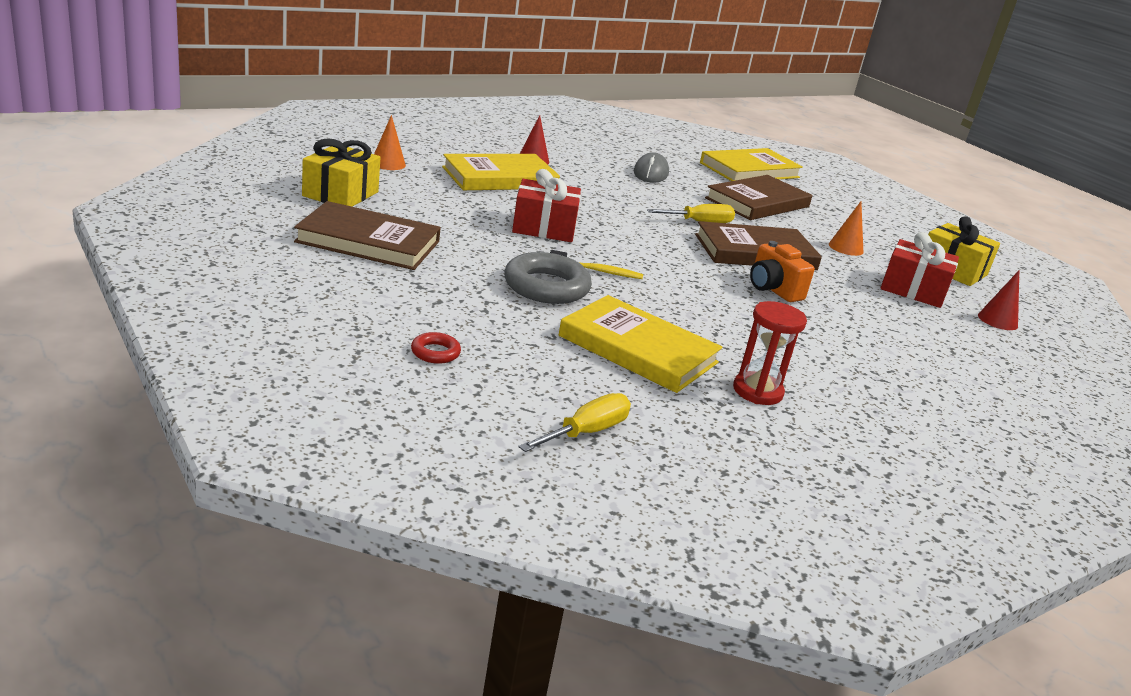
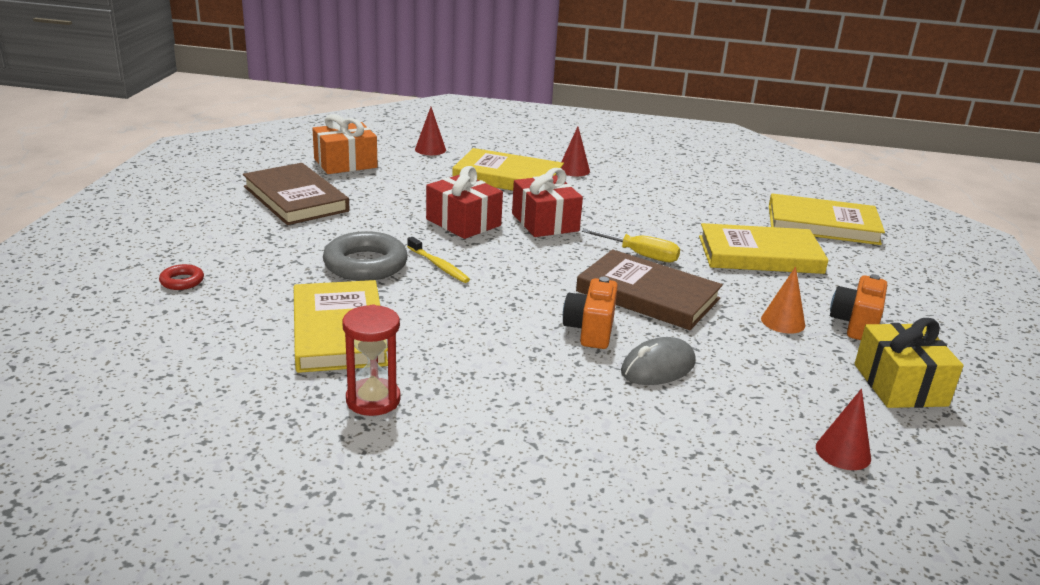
camera: 45 degrees right, 0 degrees up
yellow gift [302,138,381,207] -> orange gift [312,114,378,174]
orange cone [374,115,406,170] -> red cone [415,107,446,155]
yellow screwdriver [518,393,631,452] -> none
grey mouse [634,152,669,183] -> grey mouse moved to [621,337,696,385]
brown book [705,175,812,220] -> yellow book [699,223,828,274]
red gift [881,232,959,308] -> red gift moved to [512,168,583,237]
none -> orange camera [830,274,887,340]

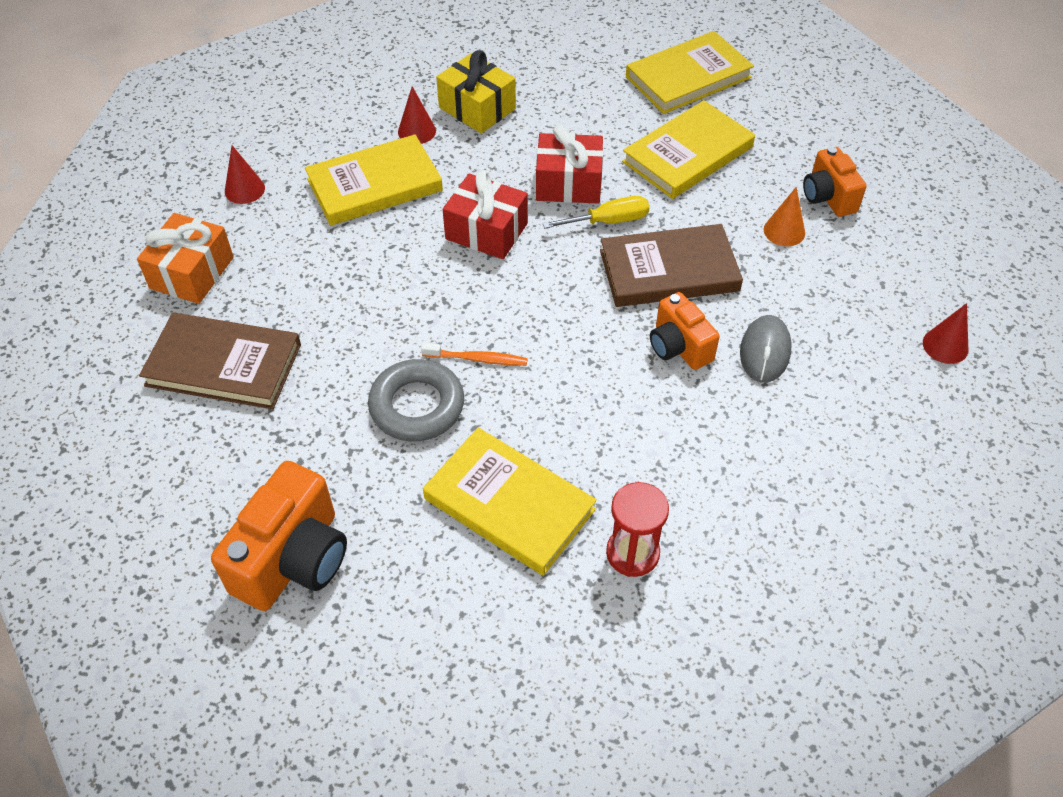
camera: 40 degrees left, 25 degrees up
red ring [159,264,204,290] -> orange camera [211,461,347,611]
yellow toothbrush [407,237,470,283] -> orange toothbrush [421,343,528,366]
red gift [426,166,503,239] -> red gift moved to [536,125,603,203]
yellow gift [855,318,963,408] -> yellow gift moved to [436,50,516,133]

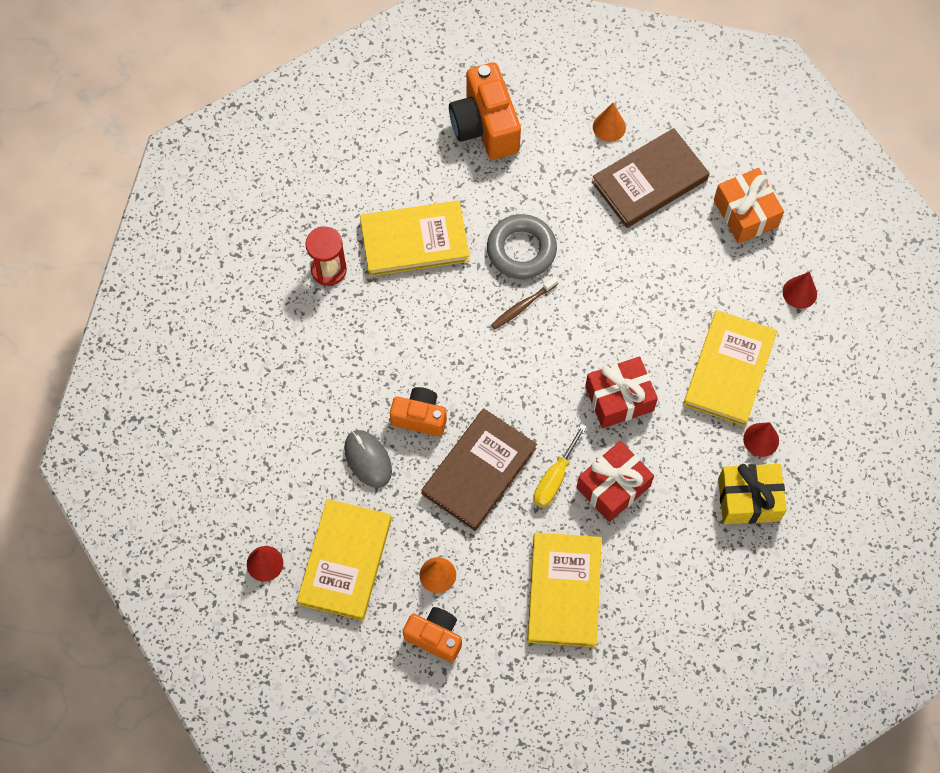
camera: 135 degrees right, 15 degrees up
orange toothbrush [421,343,528,366] -> brown toothbrush [491,277,558,329]
yellow book [626,31,754,114] -> yellow book moved to [297,499,392,621]
none -> orange cone [593,103,626,142]

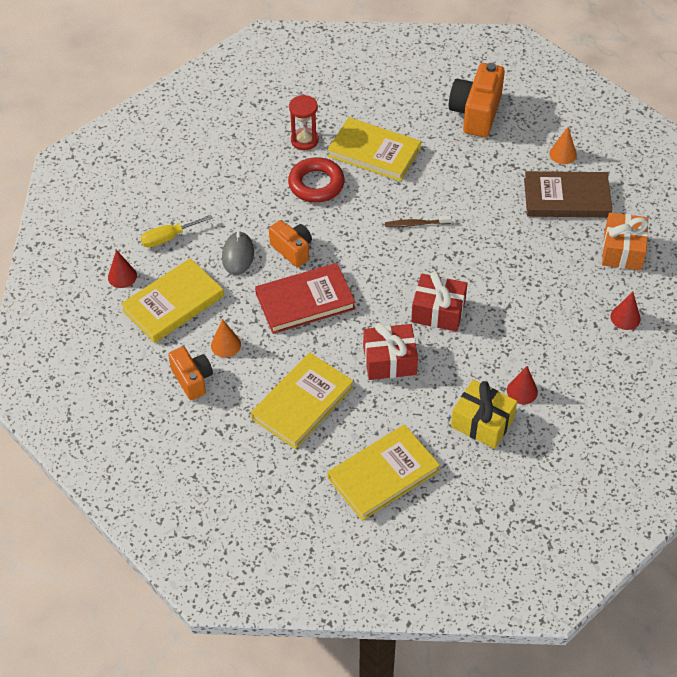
camera: 35 degrees right, 15 degrees down
brown book [422,409,537,531] -> red book [255,263,356,334]
grey ring [487,214,557,279] -> none
yellow screwdriver [533,424,587,507] -> yellow screwdriver moved to [141,215,213,248]
yellow book [683,310,777,426] -> yellow book moved to [328,424,440,521]
none -> red ring [288,157,345,203]

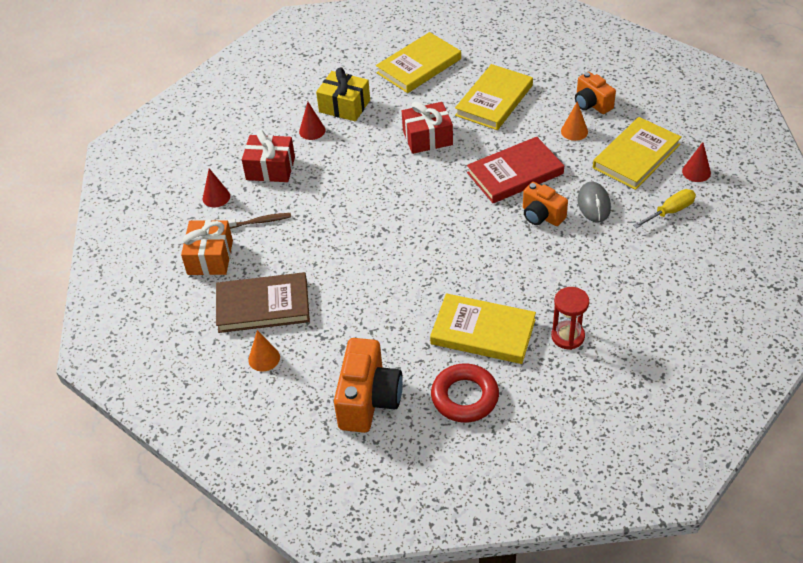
camera: 175 degrees right, 5 degrees down
red ring [288,157,345,203] -> red ring moved to [431,364,499,423]
brown toothbrush [385,215,451,227] -> brown toothbrush moved to [228,213,291,229]
red gift [411,272,467,332] -> red gift moved to [242,130,295,182]

